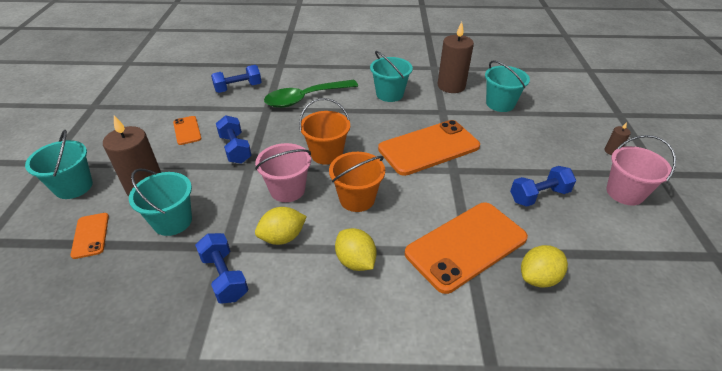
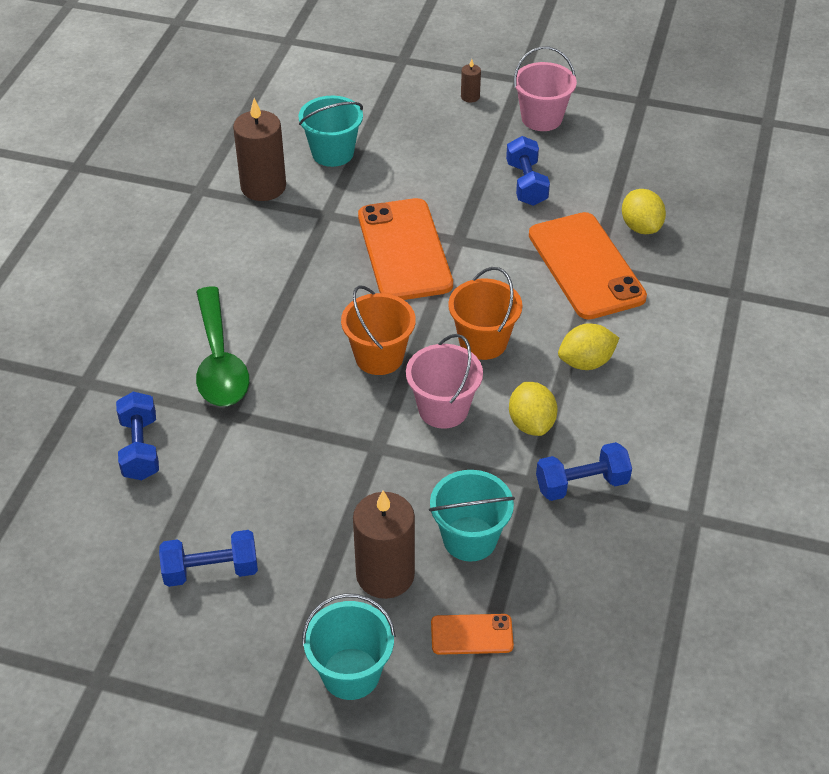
camera: 75 degrees left, 5 degrees up
orange phone [173,116,202,145] -> none
blue dumbbell [216,115,252,164] -> blue dumbbell moved to [159,530,258,587]
turquoise bucket [370,51,413,102] -> none

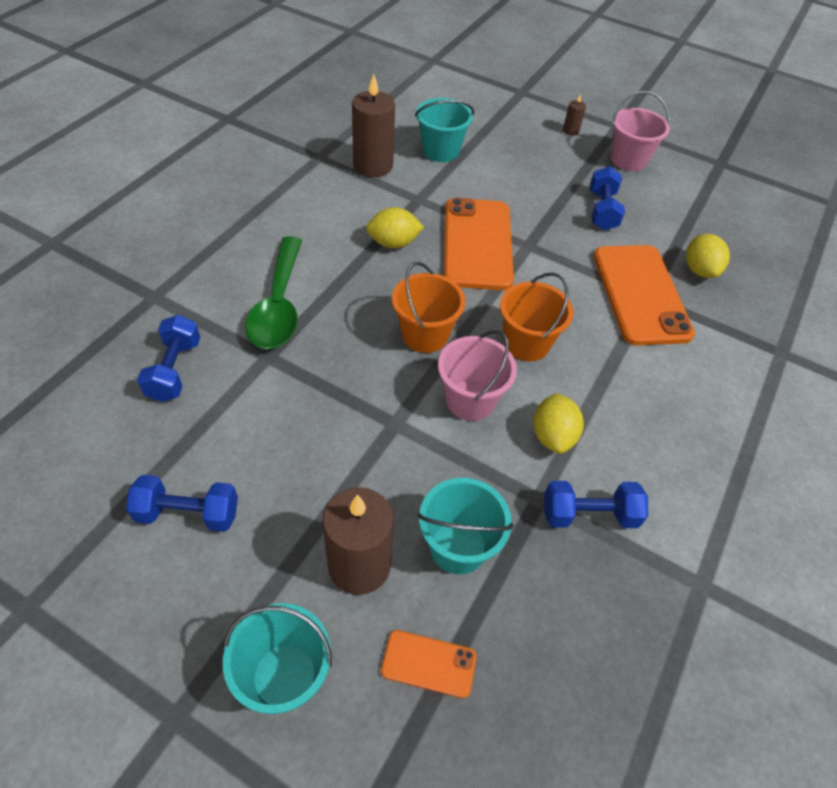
camera: 10 degrees right, 5 degrees up
yellow lemon [558,323,619,370] -> yellow lemon moved to [366,207,424,248]

